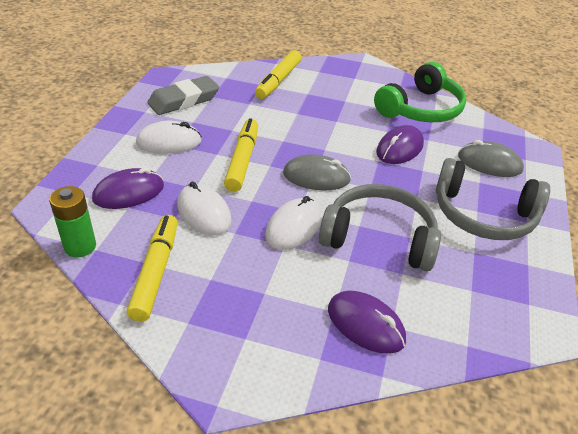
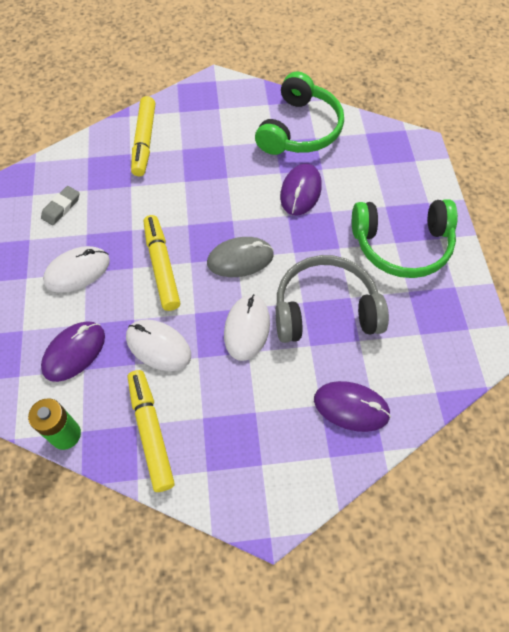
camera: 20 degrees left, 20 degrees up
grey eraser [147,76,219,115] -> grey eraser [41,186,80,226], size x0.57
grey headphones [436,158,550,240] -> green headphones [352,199,458,278]
grey mouse [458,140,524,177] -> none

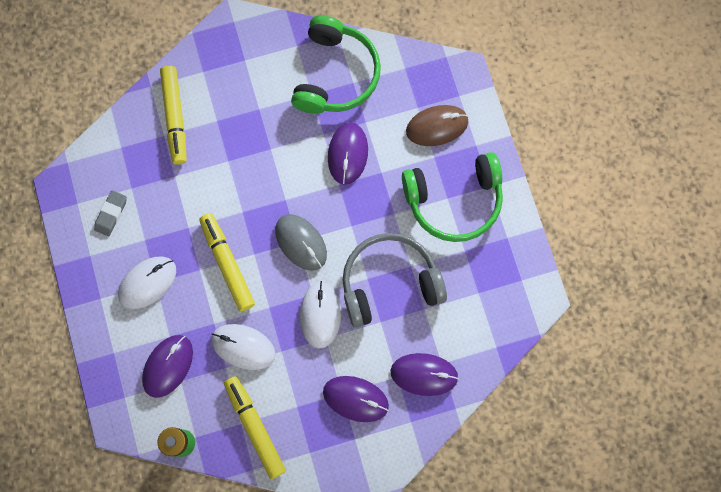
camera: 10 degrees left, 15 degrees up
grey mouse [207,237,274,277] -> grey mouse turned 75 degrees clockwise [275,214,327,271]
none -> purple mouse [323,376,389,422]
none -> brown mouse [406,105,469,146]

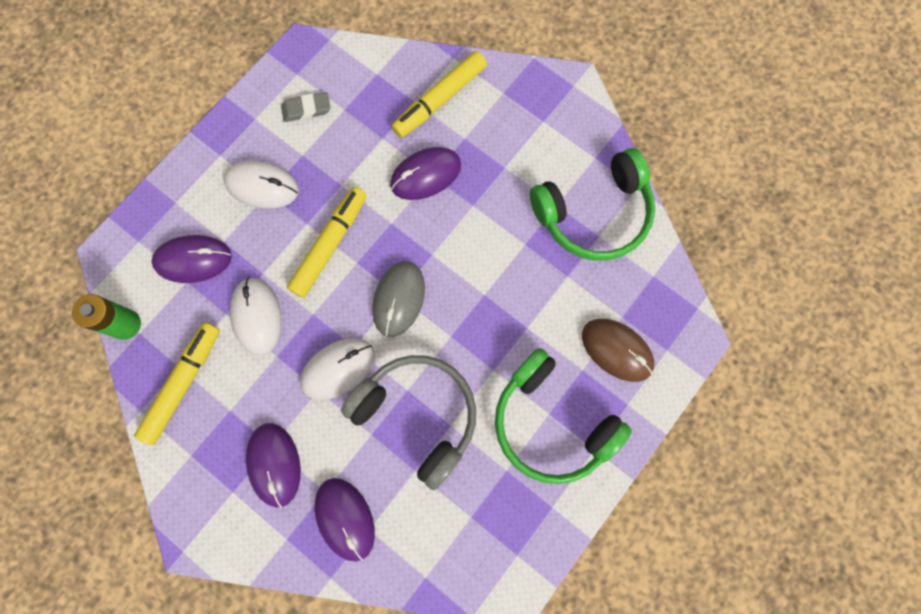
camera: 55 degrees right, 0 degrees up
purple mouse [328,122,368,185] -> purple mouse moved to [390,147,461,200]

